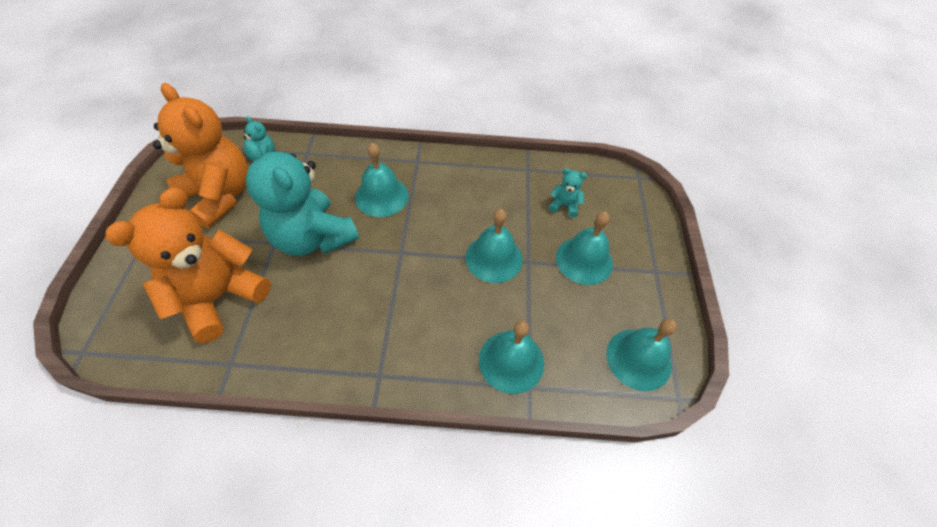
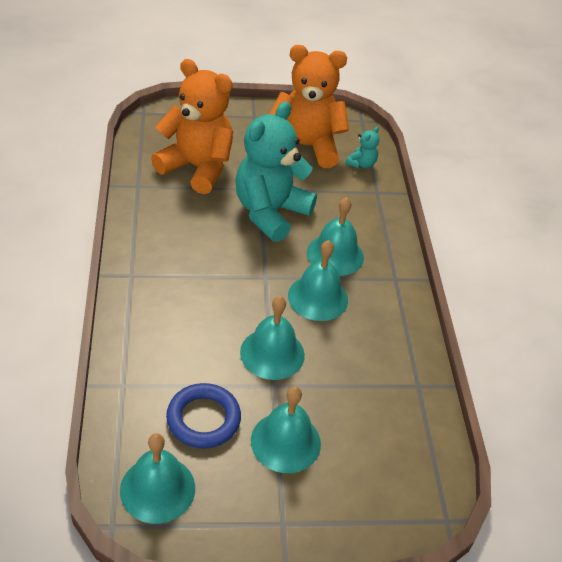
camera: 80 degrees right, 10 degrees down
orange teddy bear [153,83,248,228] -> orange teddy bear turned 120 degrees counterclockwise [270,45,349,168]
turquoise bell [479,321,544,394] -> turquoise bell moved to [288,240,348,321]
turquoise teddy bear [549,168,587,218] -> none
none -> blue ring [166,383,241,448]

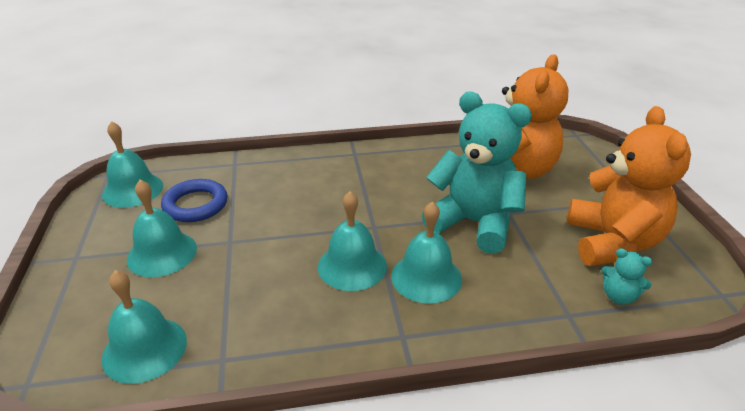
camera: 90 degrees right, 10 degrees down
turquoise bell [240,296,305,380] -> turquoise bell moved to [101,270,187,384]

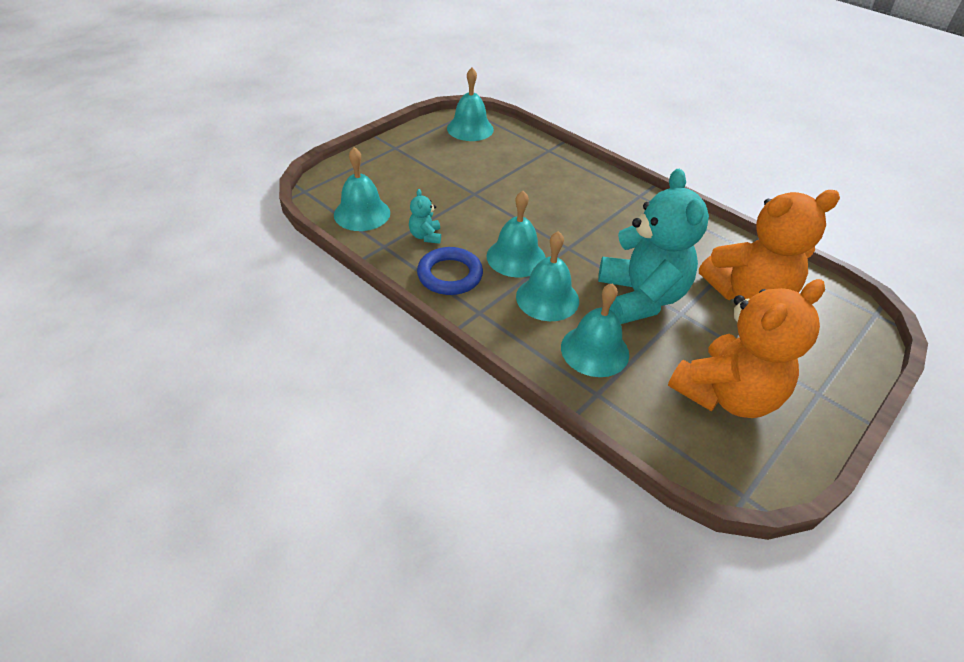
camera: 50 degrees right, 10 degrees up
turquoise bell [127,180,197,277] -> turquoise bell moved to [561,283,629,377]
blue ring [161,179,228,222] -> blue ring moved to [417,247,483,295]
turquoise teddy bear [601,248,653,305] -> turquoise teddy bear moved to [409,189,441,244]

